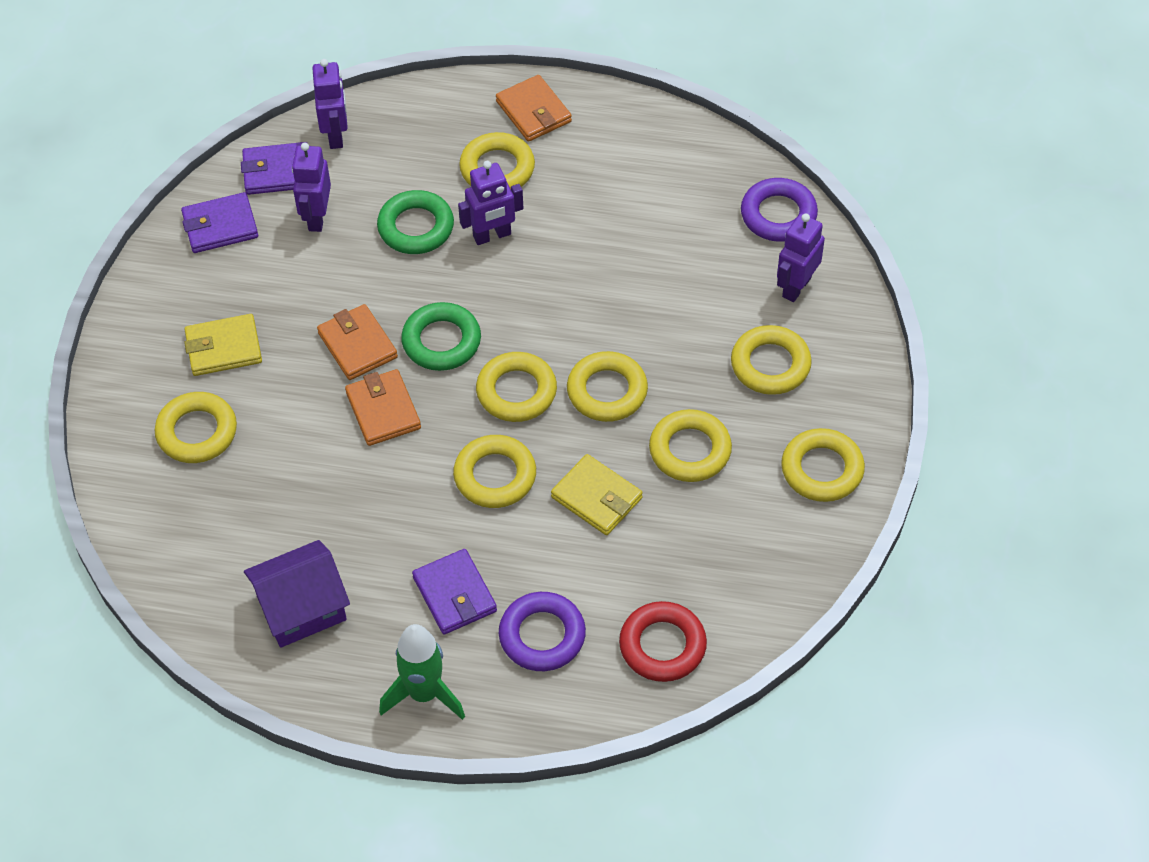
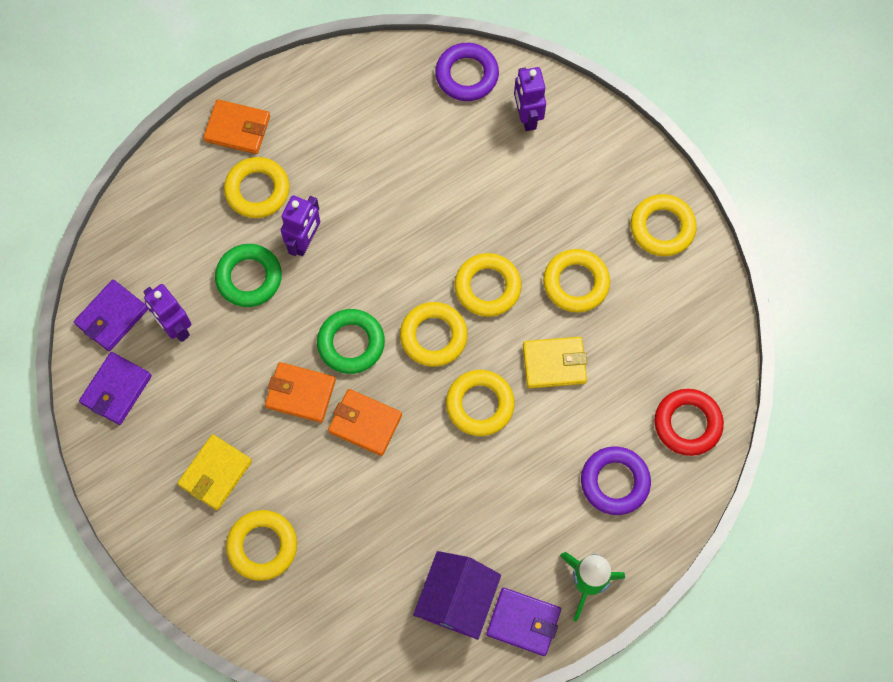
camera: 45 degrees left, 15 degrees up
purple robot [312,59,348,149] -> none
purple wallet [412,549,497,634] -> purple wallet moved to [486,587,561,656]
yellow ring [731,325,812,395] -> none

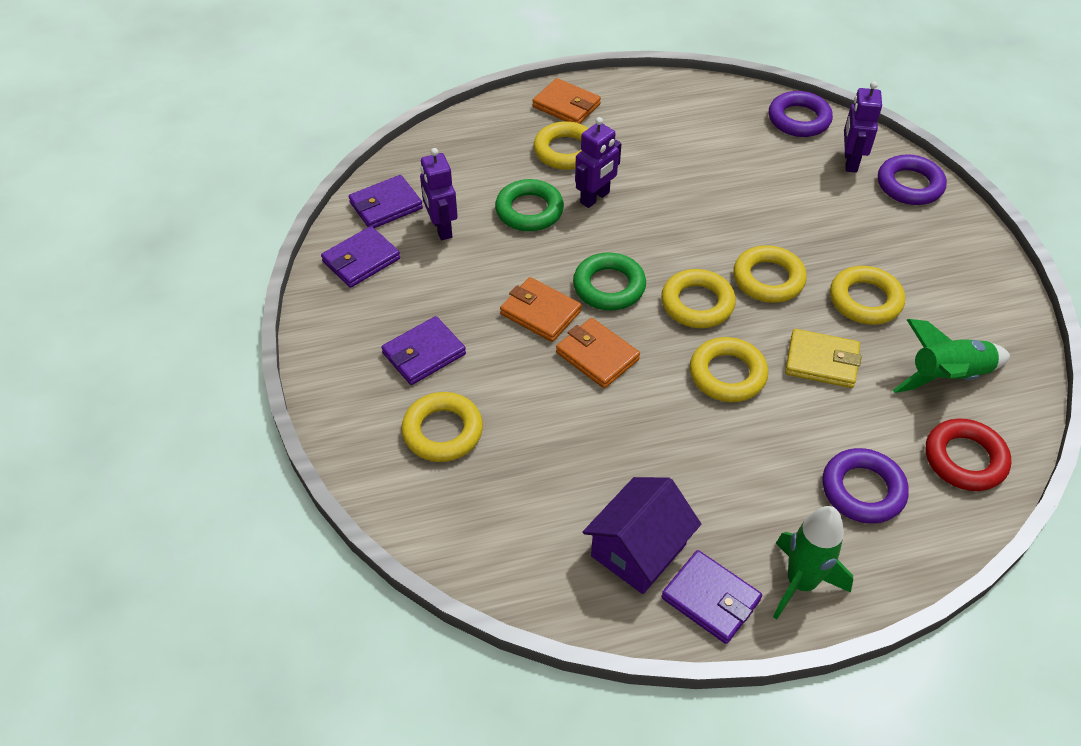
camera: 20 degrees right, 20 degrees down
yellow wallet [177,434,252,510] -> purple wallet [381,316,466,385]
yellow ring [630,194,697,256] -> none
none -> purple ring [878,154,947,205]
none -> green rocket [893,319,1010,393]

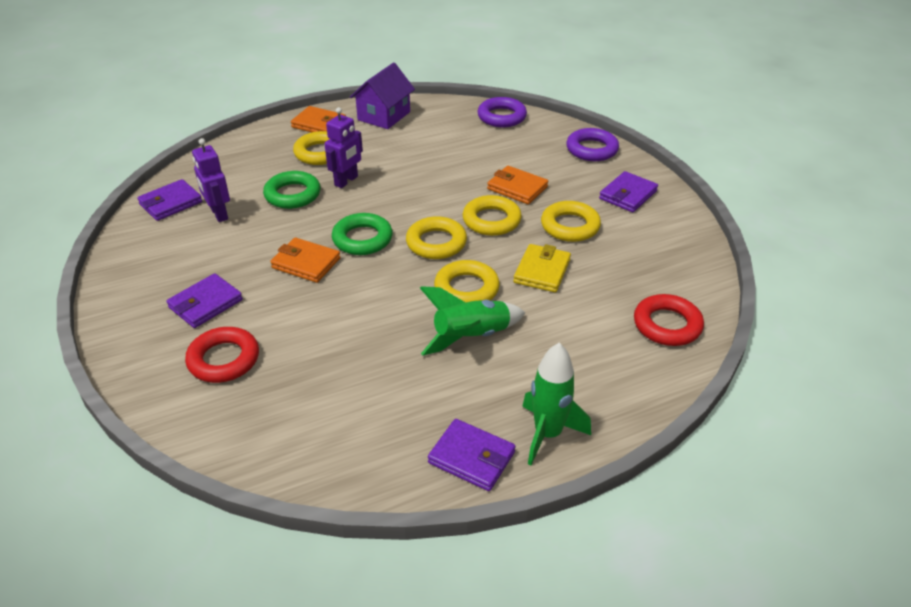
camera: 10 degrees left, 10 degrees down
purple wallet [321,226,400,288] -> purple wallet moved to [599,171,658,212]
yellow ring [401,392,483,462] -> red ring [185,327,259,383]
orange wallet [556,318,640,388] -> orange wallet moved to [487,166,548,204]
purple house [583,477,701,594] -> purple house moved to [350,63,415,129]
yellow wallet [785,329,861,388] -> yellow wallet turned 75 degrees counterclockwise [513,244,571,292]
purple ring [822,448,909,523] -> none
purple robot [844,81,882,173] -> none
green rocket [893,319,1010,393] -> green rocket moved to [420,286,525,356]

